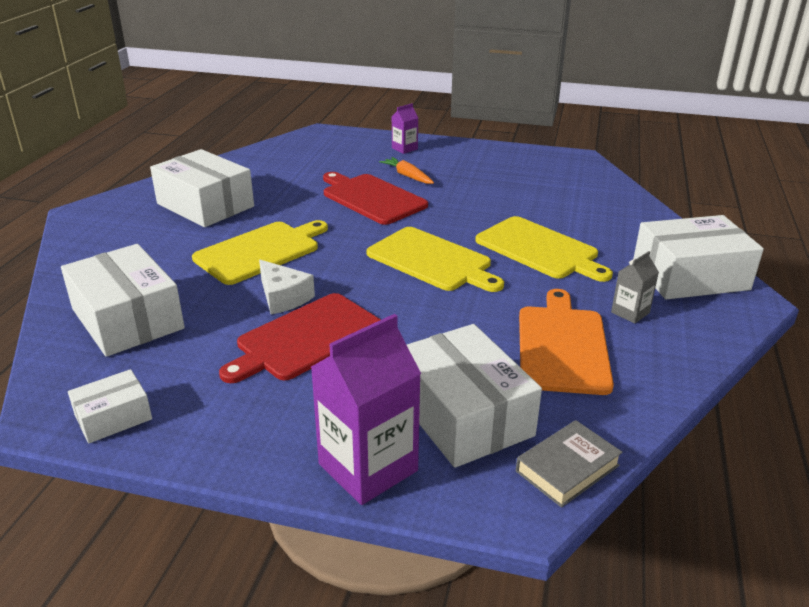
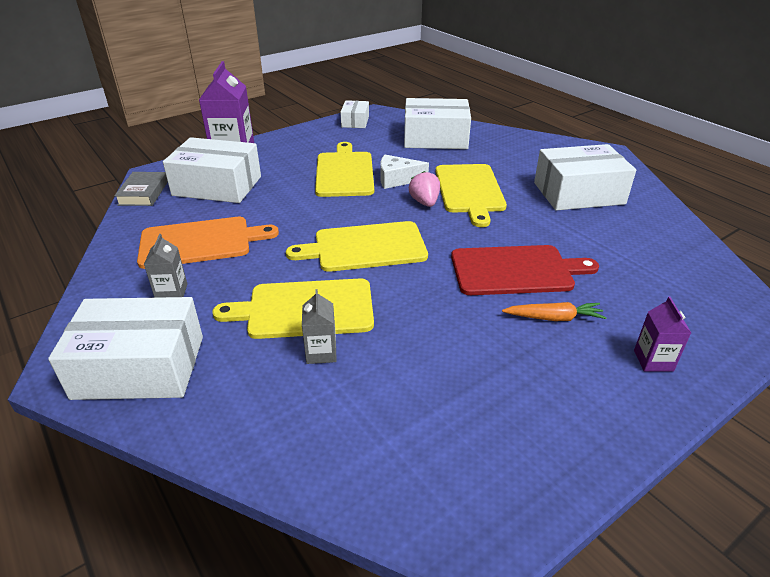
camera: 130 degrees right, 5 degrees up
red cutting board [219,293,381,383] -> yellow cutting board [315,142,374,197]
orange cutting board [519,289,614,395] -> orange cutting board turned 60 degrees counterclockwise [137,217,279,269]
white box [633,215,764,299] -> white box turned 60 degrees clockwise [48,297,203,400]
none -> grey carton [302,289,337,364]
none -> pink strawberry [409,171,440,207]

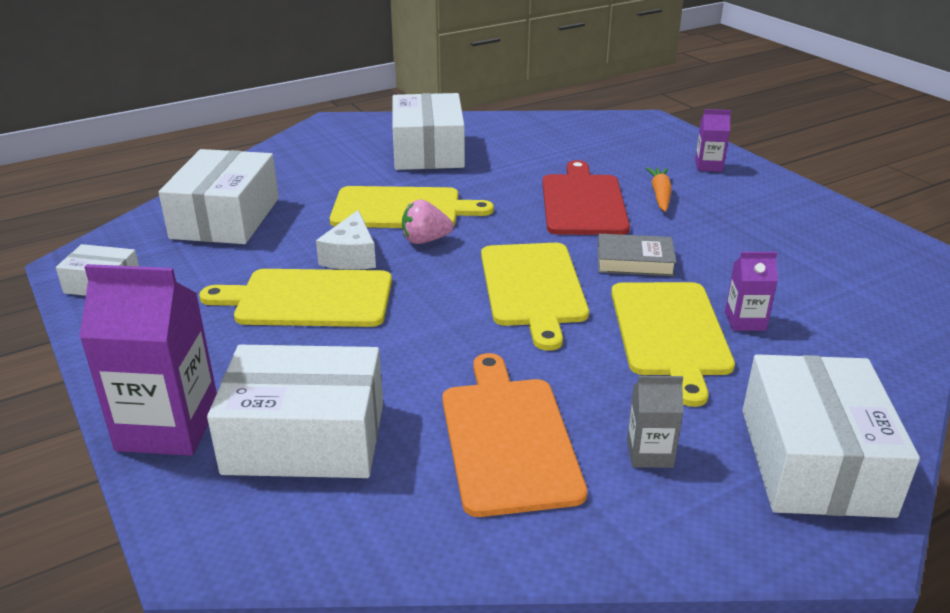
camera: 85 degrees left, 5 degrees down
grey book [114,172,168,206] -> grey book moved to [598,234,676,276]
white box [163,137,261,203] -> white box turned 75 degrees clockwise [207,345,383,478]
grey carton [302,289,337,364] -> purple carton [725,252,778,331]

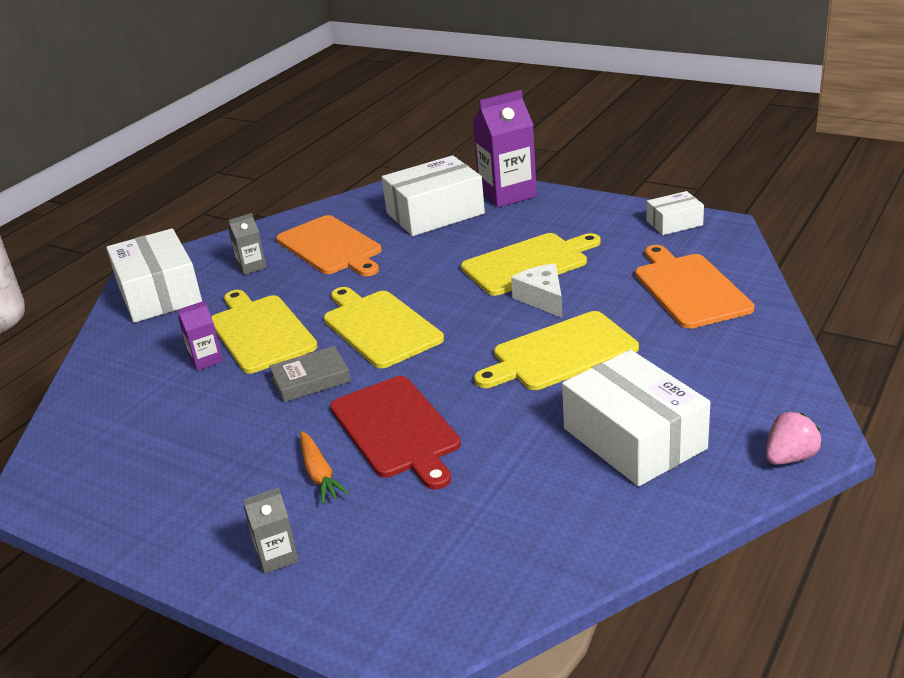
camera: 155 degrees right, 0 degrees up
white box [159,149,279,244] -> orange cutting board [635,245,755,329]
pink strawberry [402,200,454,244] -> pink strawberry moved to [766,412,822,465]
purple carton [695,109,731,172] -> grey carton [243,488,299,574]

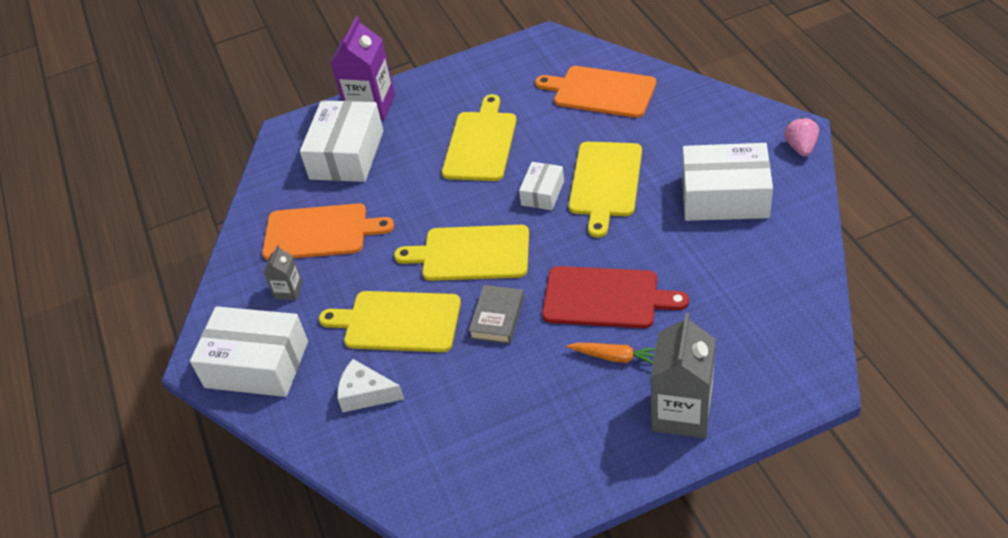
camera: 50 degrees left, 15 degrees up
purple carton [178,301,223,371] -> none
grey carton [243,488,299,574] -> grey carton [650,313,715,438], size x1.99
white cheese [511,264,563,318] -> white cheese moved to [337,359,404,412]
white box [646,191,704,235] -> white box moved to [519,162,564,210]

